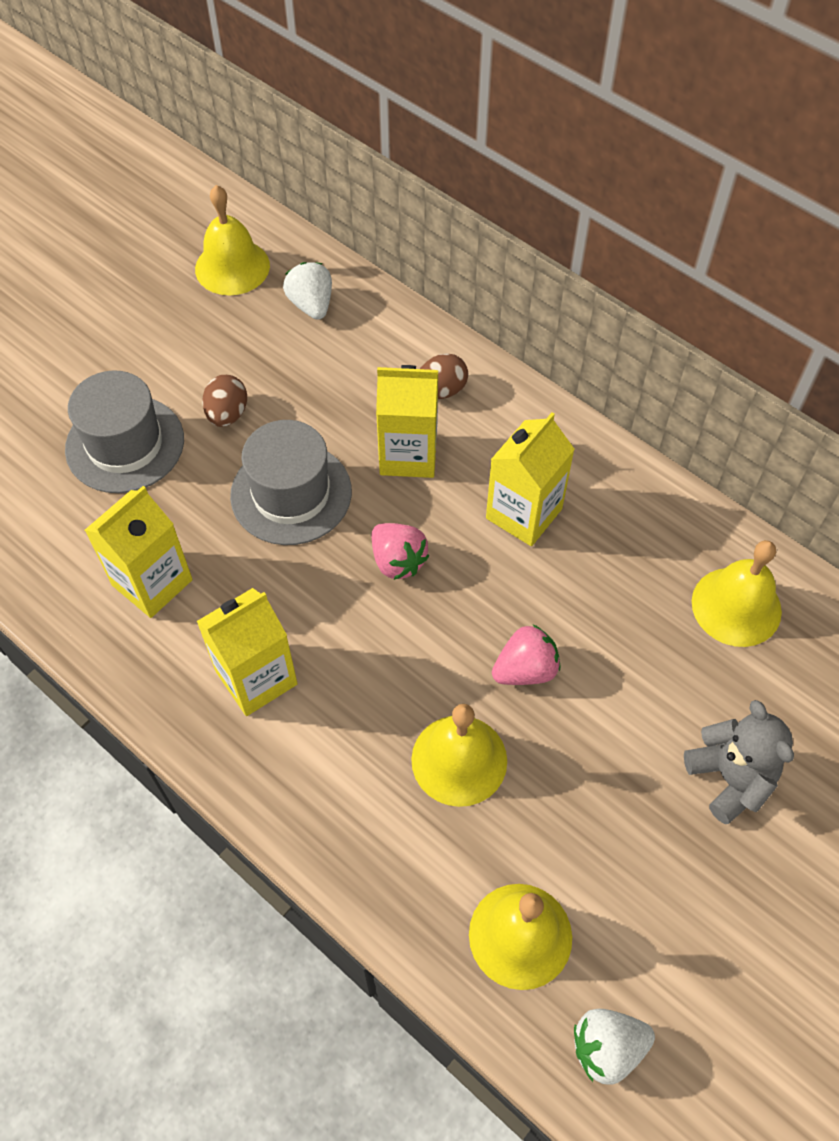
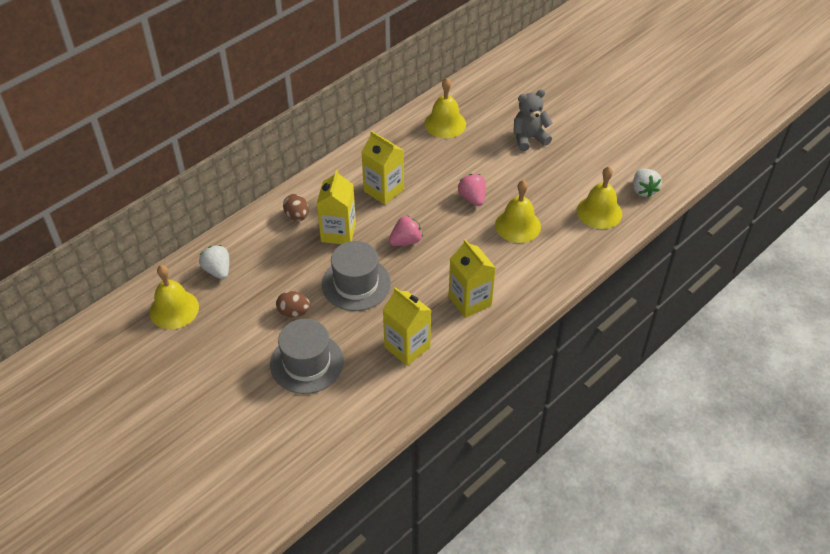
camera: 85 degrees left, 10 degrees down
white strawberry [283,262,332,320] -> white strawberry turned 75 degrees clockwise [199,245,229,279]

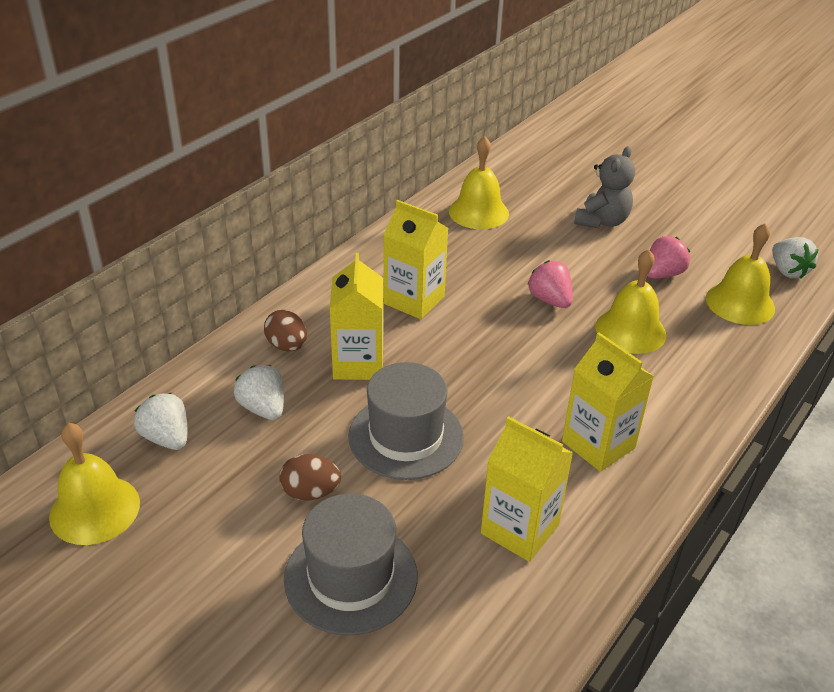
camera: 10 degrees left, 10 degrees down
pink strawberry [389,215,423,246] -> pink strawberry moved to [647,236,690,279]
grey teddy bear [513,90,553,151] -> grey teddy bear turned 150 degrees clockwise [574,146,635,228]
none -> white strawberry [234,365,284,420]

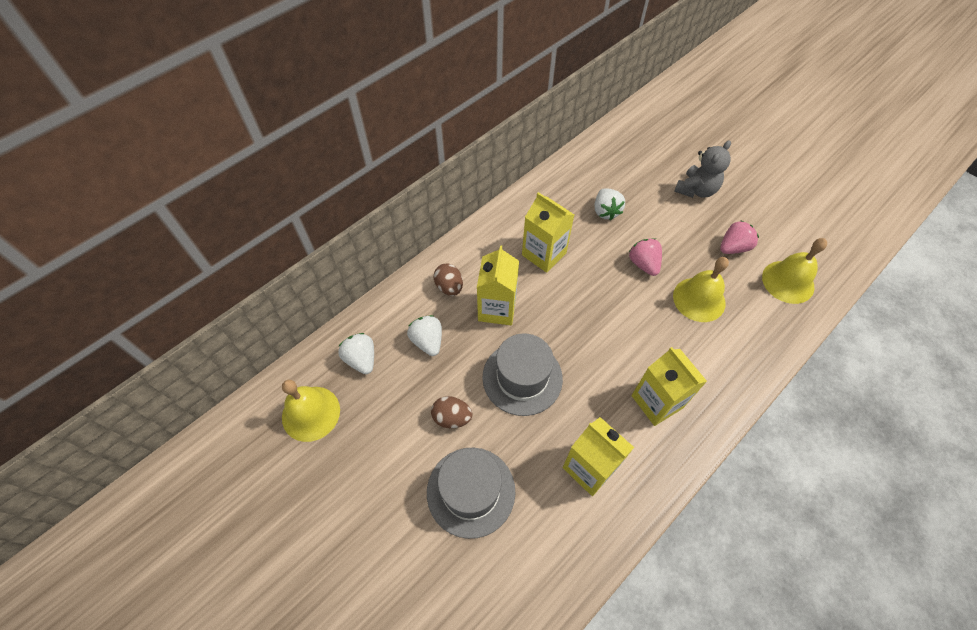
camera: 10 degrees right, 20 degrees up
yellow bell [449,136,509,229] -> none
white strawberry [772,237,819,278] -> white strawberry moved to [594,188,625,220]

